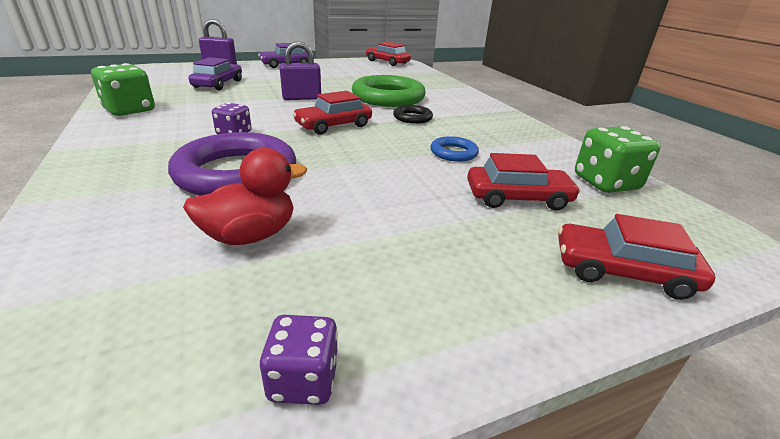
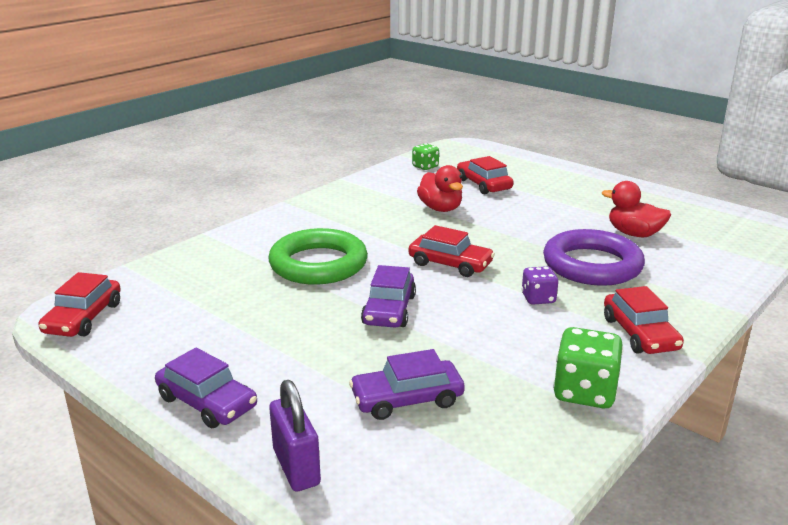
camera: 115 degrees left, 5 degrees down
purple dice [260,315,338,405] -> none
purple padlock [279,41,321,100] -> purple car [361,265,416,328]
black ring [393,105,433,124] -> none
blue ring [431,136,479,162] -> red duck [417,165,463,212]
red car [558,214,715,300] -> red car moved to [604,286,684,354]
green dice [575,126,661,193] -> green dice [412,143,439,170], size x0.61

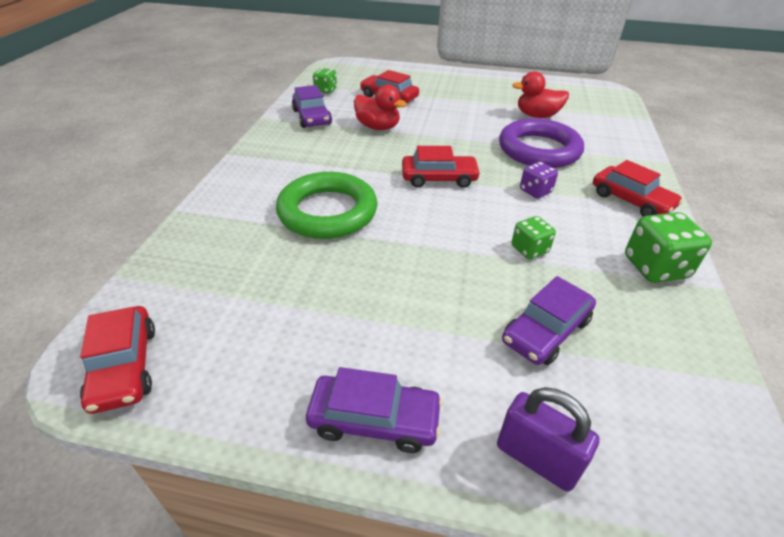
camera: 30 degrees left, 15 degrees up
purple car [361,265,416,328] -> purple car moved to [292,85,332,128]
none -> green dice [512,216,556,259]

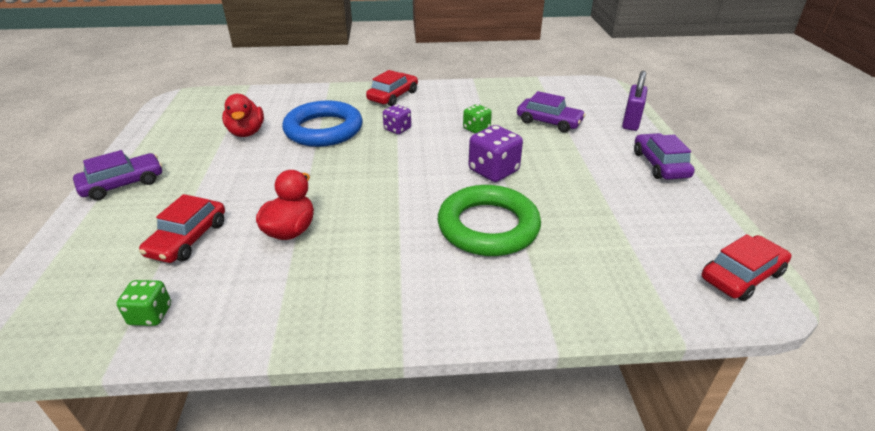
camera: 105 degrees left, 5 degrees down
purple car [292,85,332,128] -> purple car moved to [73,150,162,200]
red car [402,146,481,188] -> none
purple ring [499,118,584,168] -> blue ring [282,100,362,147]
green dice [625,212,712,283] -> none
none -> purple dice [469,125,523,182]

